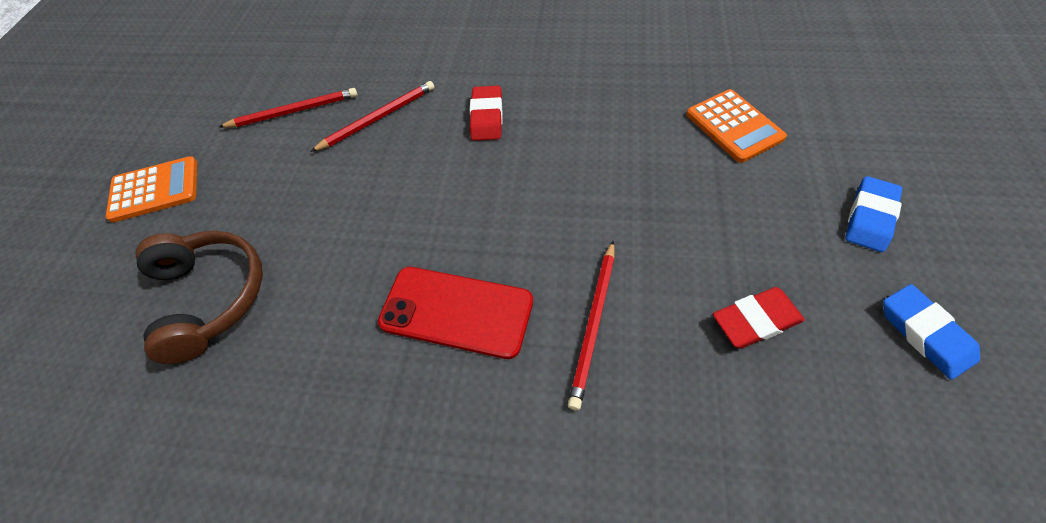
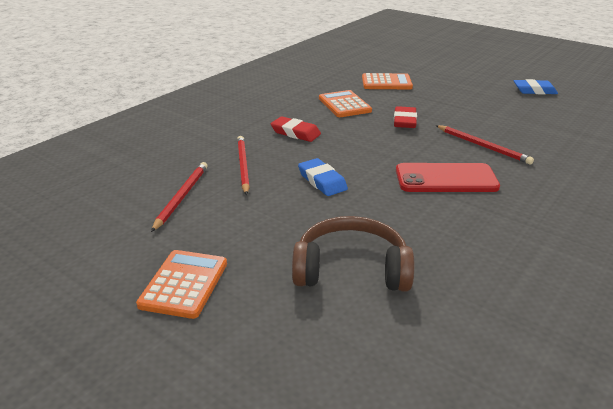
camera: 65 degrees left, 25 degrees down
red phone [378,267,533,359] -> red phone turned 45 degrees clockwise [396,163,500,192]
red eraser [713,287,805,348] -> red eraser moved to [394,106,417,128]
blue eraser [845,176,902,252] -> blue eraser moved to [298,158,348,196]
none -> orange calculator [319,90,372,117]

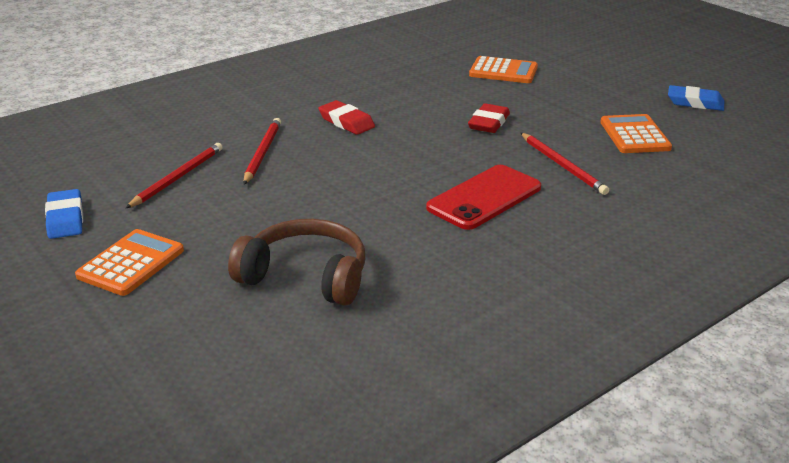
camera: 15 degrees right, 0 degrees up
blue eraser [298,158,348,196] -> blue eraser moved to [45,189,83,239]
orange calculator [319,90,372,117] -> orange calculator moved to [600,114,672,153]
red phone [396,163,500,192] -> red phone turned 60 degrees counterclockwise [426,165,541,230]

